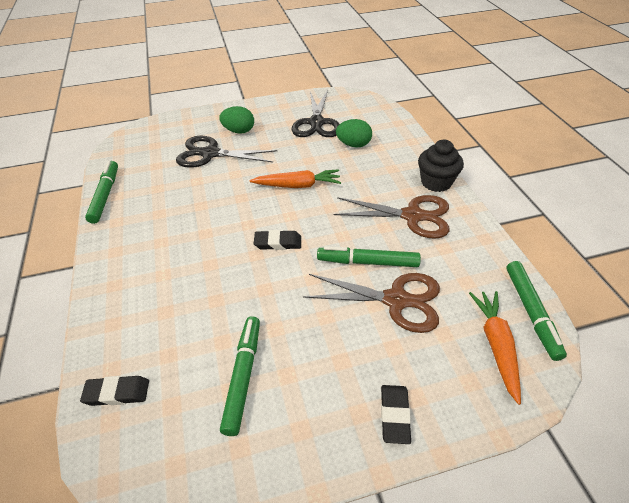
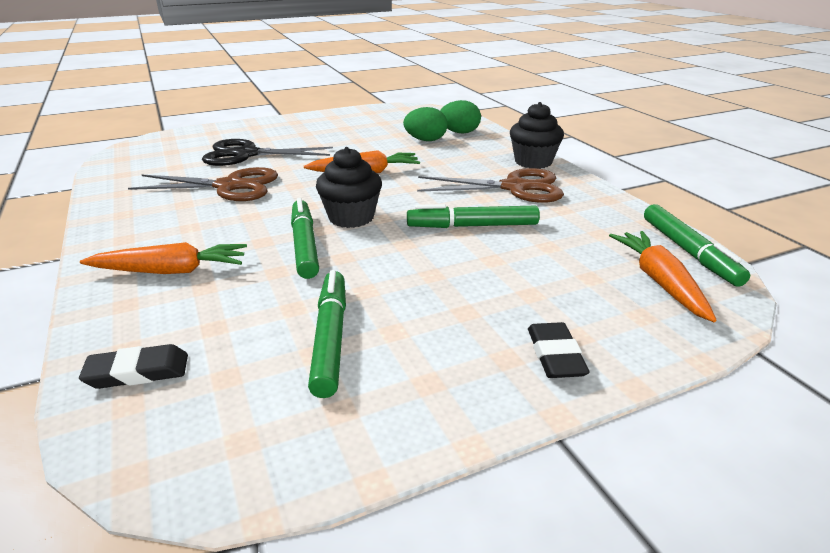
camera: 10 degrees left, 15 degrees down
green marker [85,161,118,224] -> green marker moved to [291,198,319,279]
green egg [219,106,254,134] -> green egg moved to [440,100,481,134]
black eraser [254,230,301,250] -> black cupcake [316,147,382,228]
black scissors [292,90,339,137] -> none
brown scissors [303,273,440,333] -> brown scissors moved to [128,167,278,201]
none -> orange carrot [80,242,247,274]

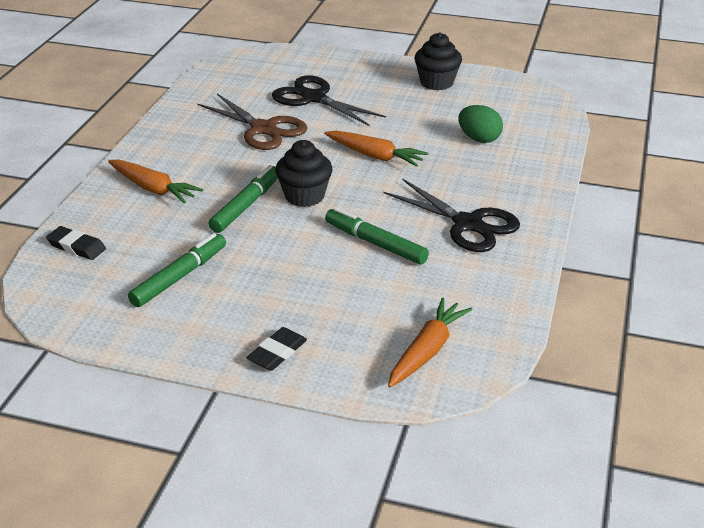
camera: 40 degrees right, 5 degrees up
brown scissors [417,168,564,203] -> black scissors [383,179,520,252]
green egg [440,100,481,134] -> none
black cupcake [510,102,564,169] -> black cupcake moved to [415,32,462,90]
green marker [644,204,750,287] -> none

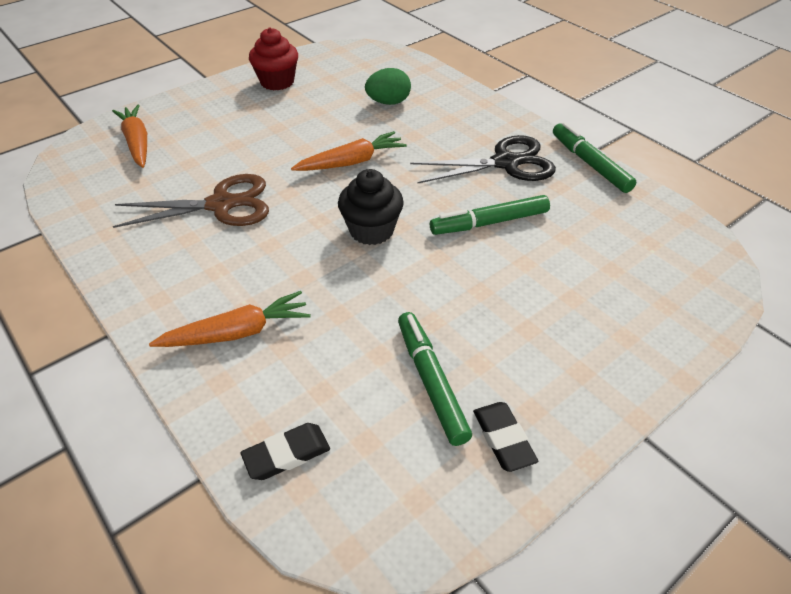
camera: 55 degrees left, 10 degrees up
green marker [209,165,278,233] -> green marker moved to [553,122,636,193]
black eraser [246,327,307,371] -> black eraser moved to [473,402,538,472]
black scissors [272,75,386,126] -> none
orange carrot [388,298,472,387] -> orange carrot moved to [112,104,147,168]
black cupcake [415,32,462,90] -> red cupcake [249,28,298,90]

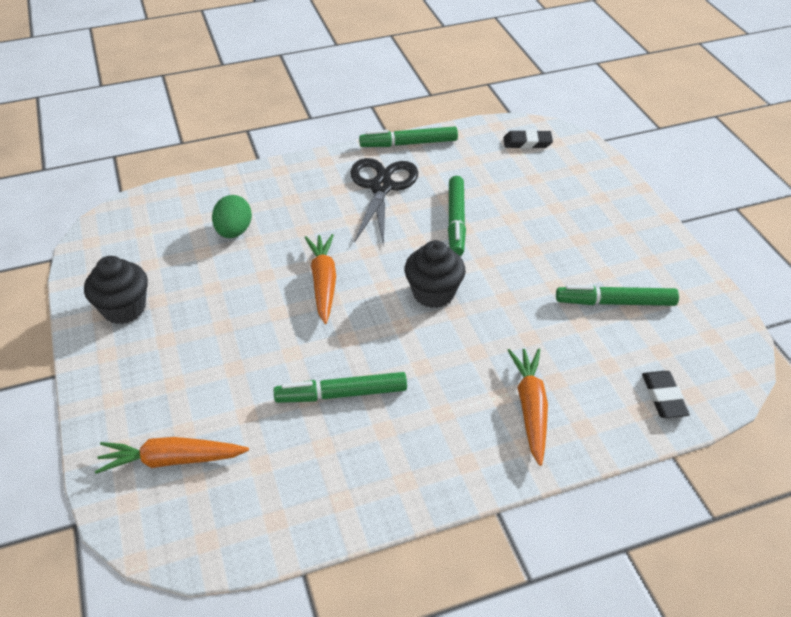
camera: 70 degrees left, 0 degrees up
brown scissors [113,174,269,228] -> green marker [274,372,407,403]
red cupcake [249,28,298,90] -> black cupcake [84,256,148,324]
black eraser [473,402,538,472] -> black eraser moved to [503,130,553,149]

